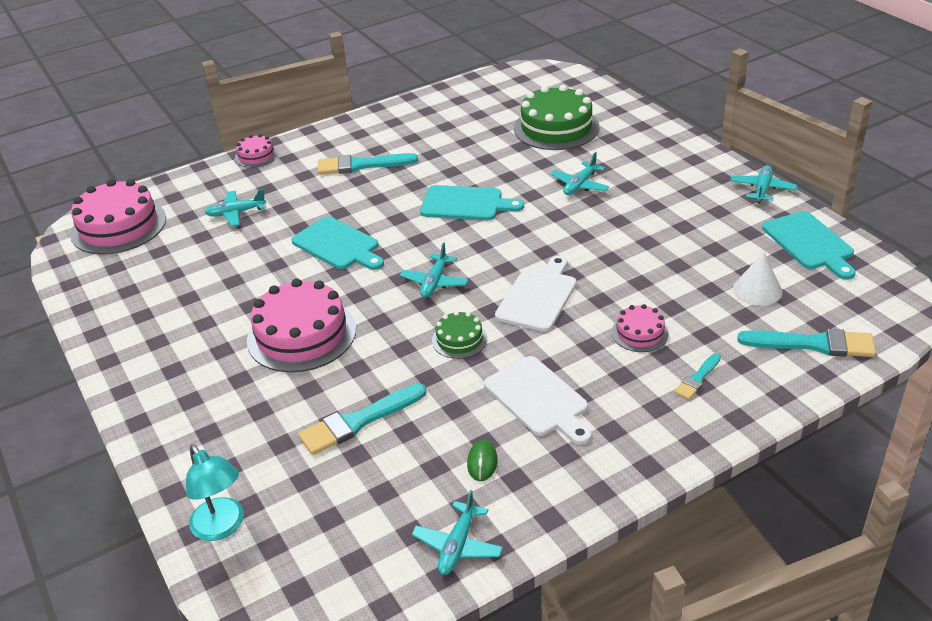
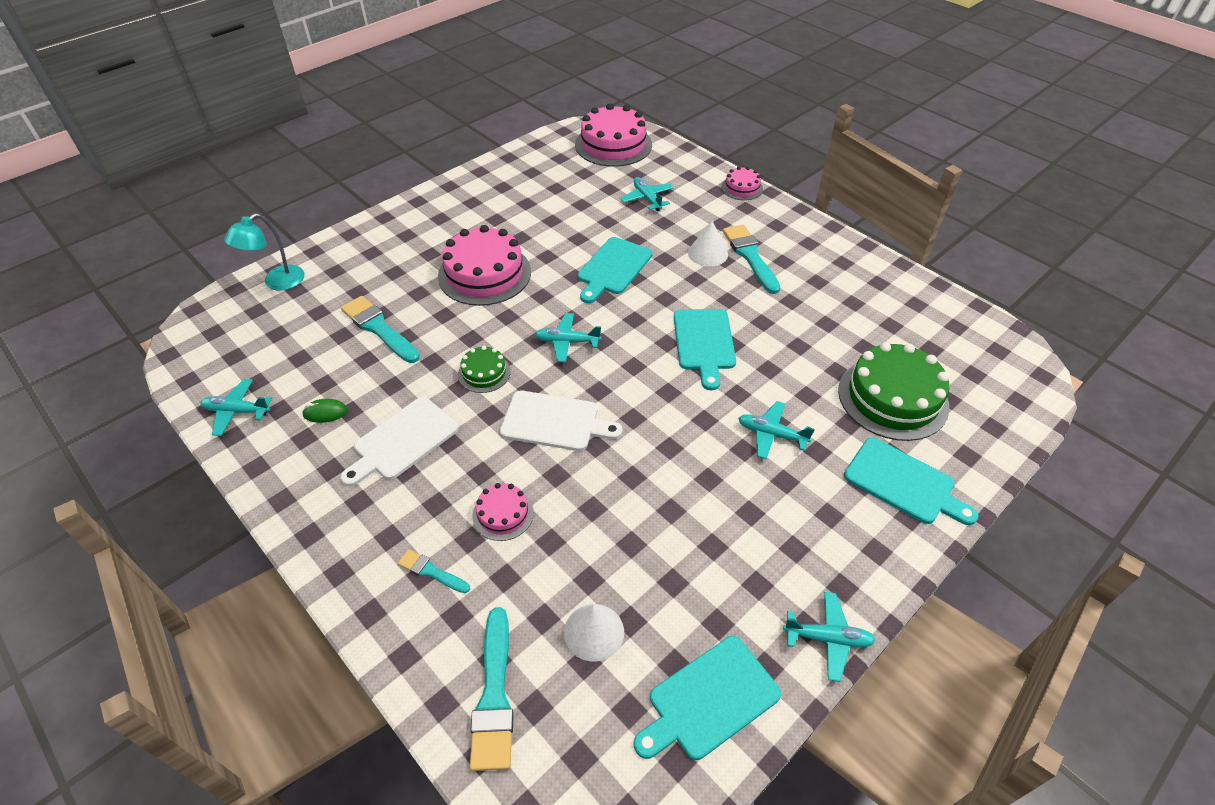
camera: 75 degrees right, 10 degrees up
none -> white cone [688,221,728,267]
none -> turquoise cutting board [844,438,978,525]

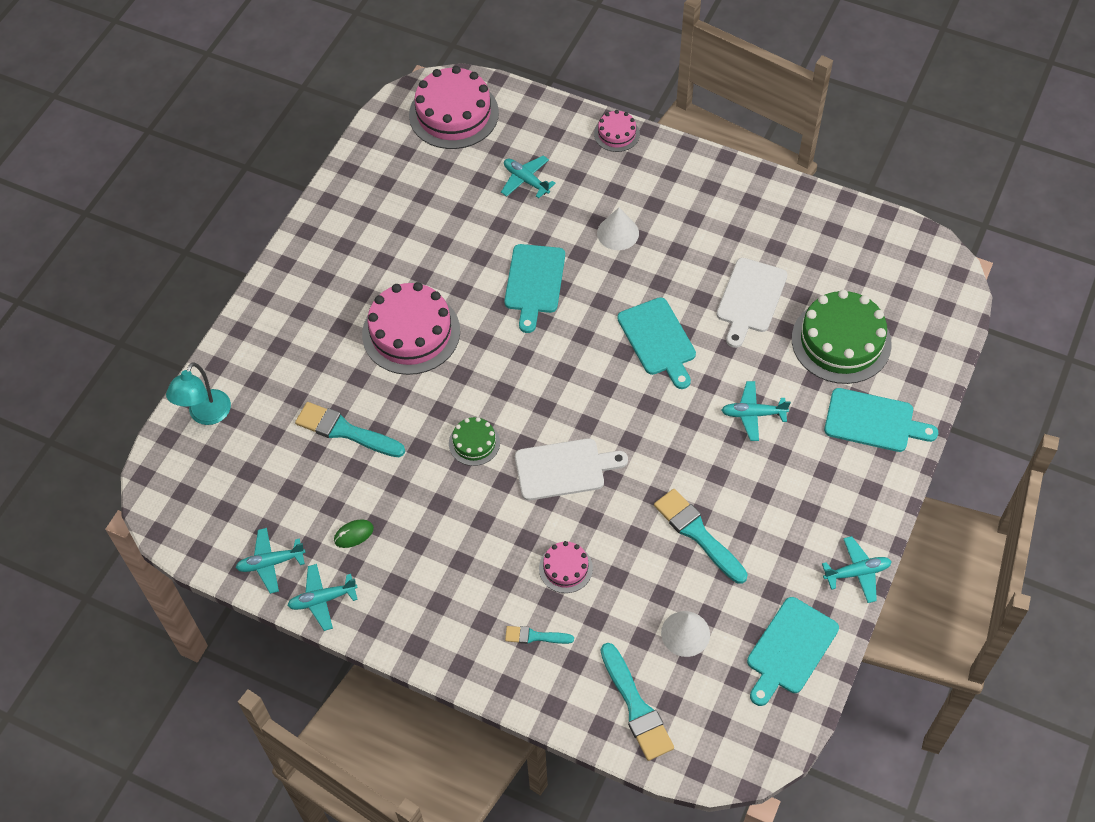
camera: 20 degrees left, 10 degrees up
white cutting board [341,397,459,486] -> white cutting board moved to [717,258,788,348]
turquoise plane [535,313,601,362] -> turquoise plane moved to [287,564,358,631]
turquoise brush [723,225,781,294] -> turquoise brush moved to [654,489,748,584]

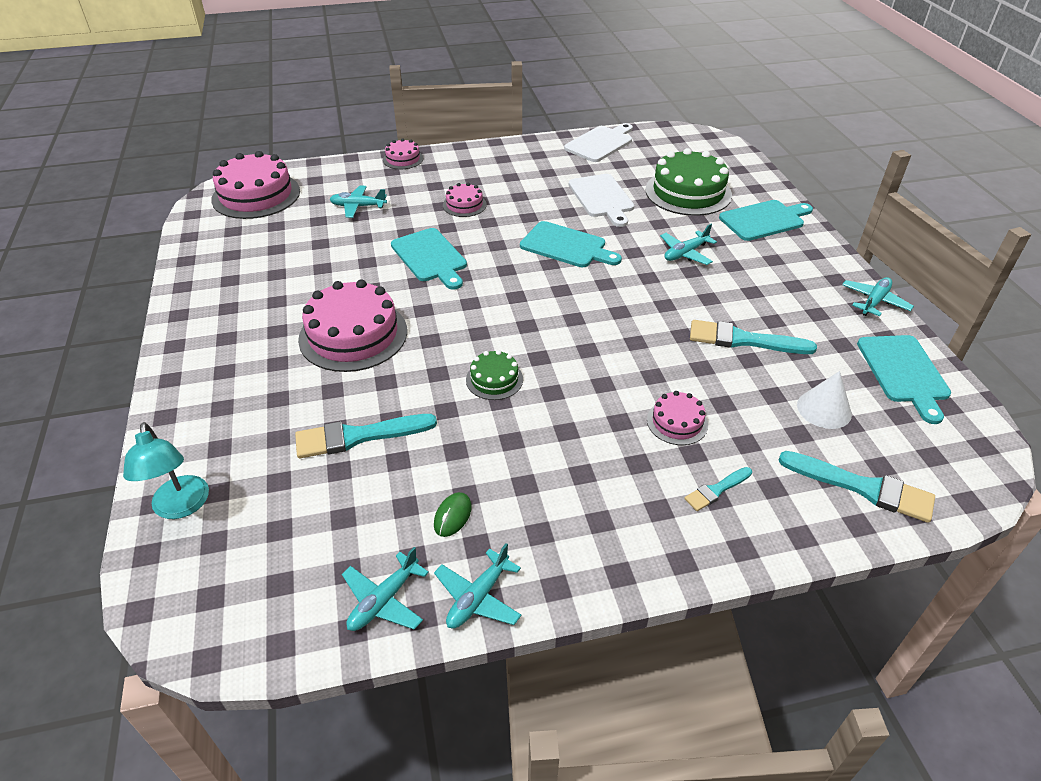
camera: 40 degrees left, 15 degrees down
white cutting board [515,438,628,500] -> white cutting board moved to [564,123,633,162]
white cone [597,208,639,250] -> pink cake [443,183,487,217]

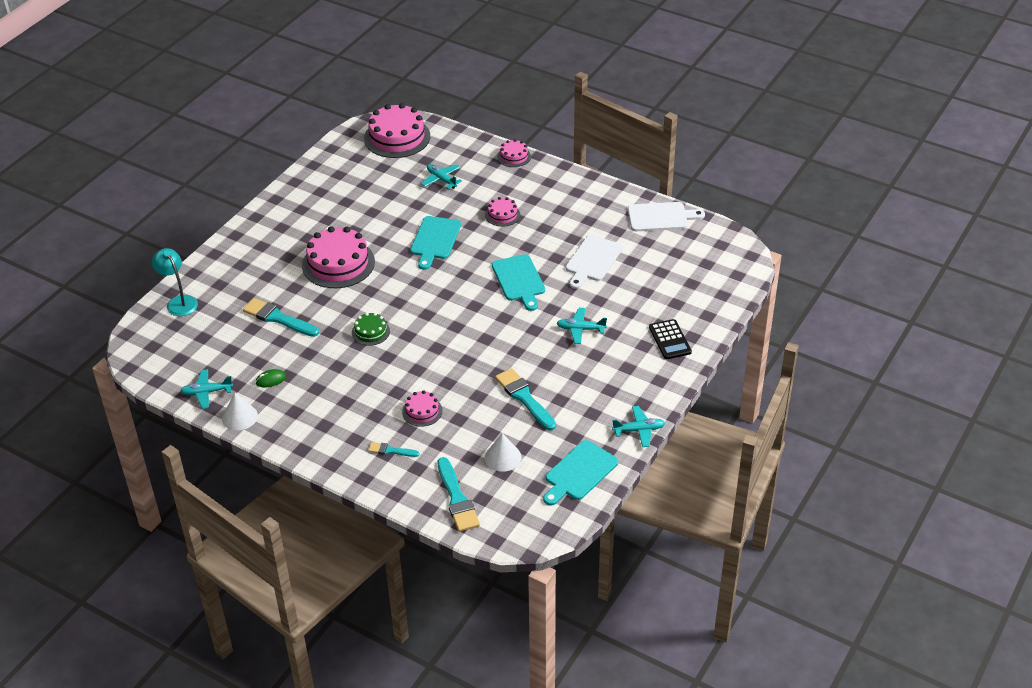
camera: 45 degrees right, 0 degrees up
turquoise lamp [123,422,209,519] -> turquoise lamp turned 120 degrees clockwise [152,248,198,316]
turquoise plane [434,543,522,629] -> white cone [222,393,258,430]
green cake [645,148,732,216] -> none
turquoise cutting board [719,200,813,241] -> black calculator [649,319,692,359]

